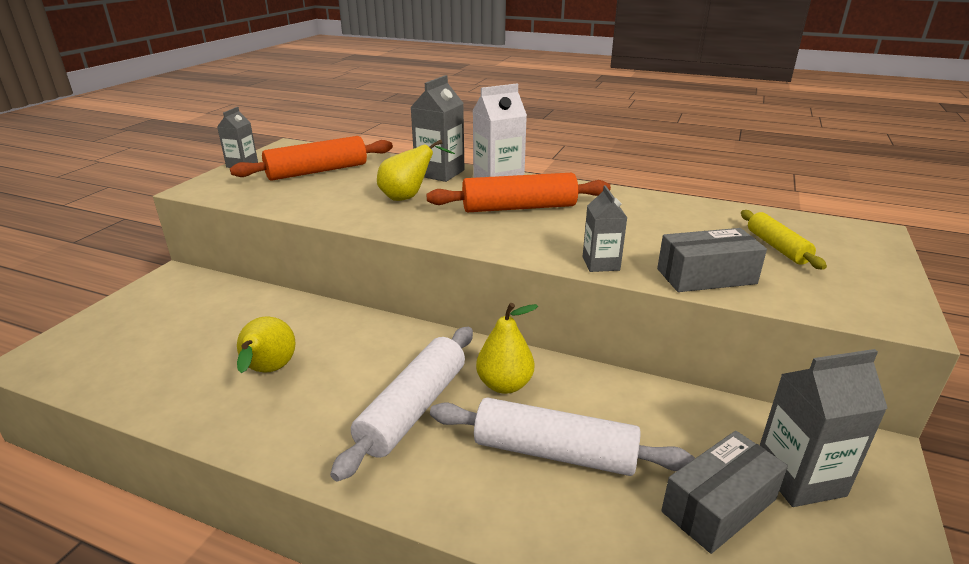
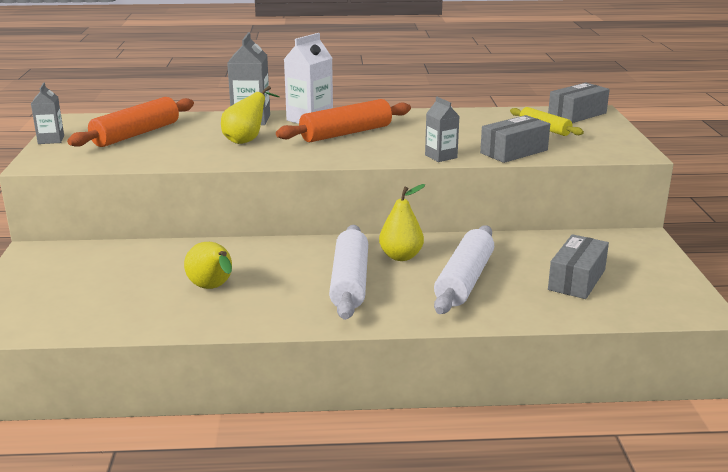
camera: 25 degrees left, 5 degrees down
white rolling pin [430,398,695,476] -> white rolling pin turned 60 degrees counterclockwise [434,225,494,314]
grey carton [760,349,888,507] -> none
none -> grey box [548,83,610,123]

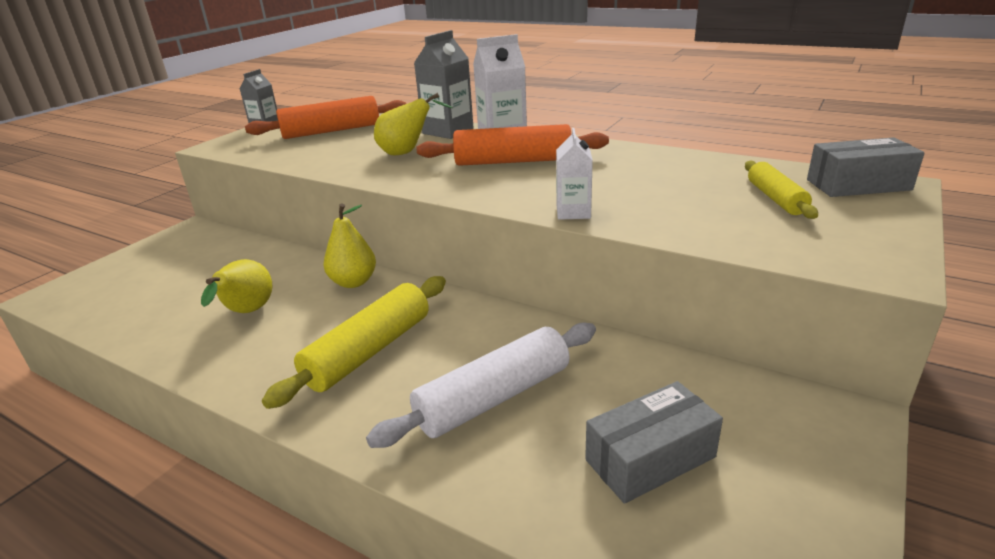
camera: 35 degrees right, 5 degrees up
white rolling pin [329,225,368,320] -> yellow rolling pin [262,276,446,409]
yellow pear [379,184,425,261] -> yellow pear moved to [324,203,376,288]
grey carton [425,97,459,162] -> white carton [556,128,593,220]
grey box [480,115,550,163] -> none

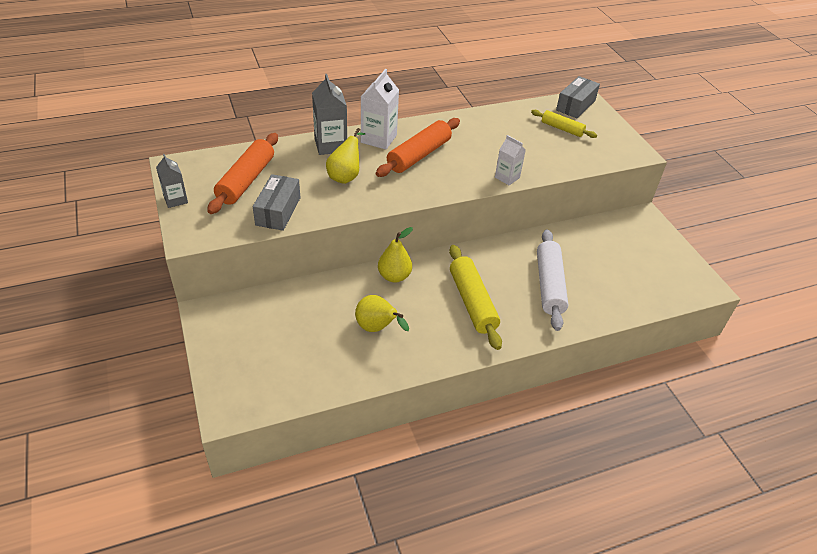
camera: 55 degrees left, 15 degrees up
grey box [585,381,723,504] -> grey box moved to [253,174,300,231]

